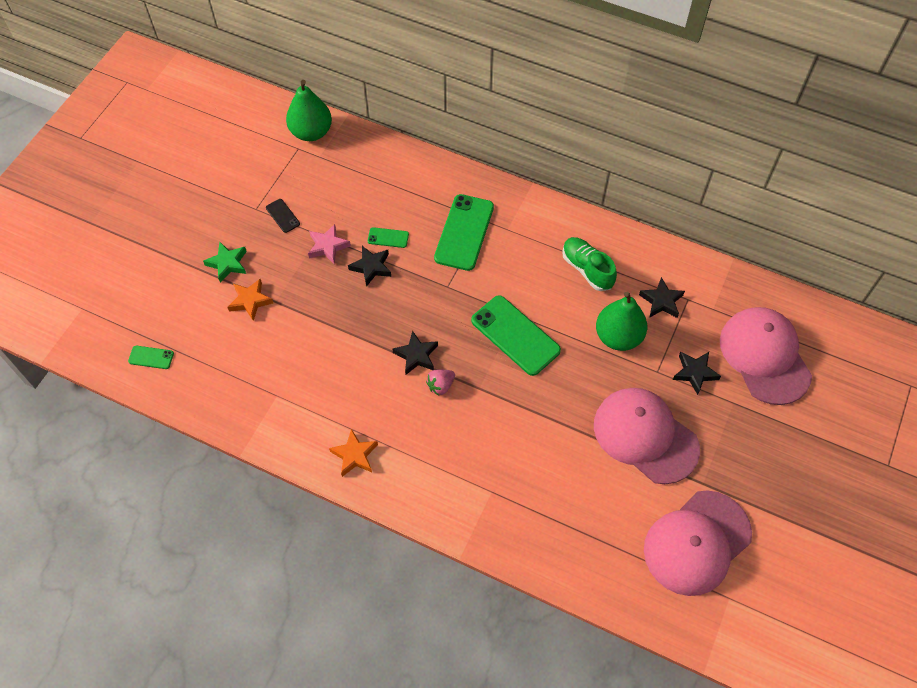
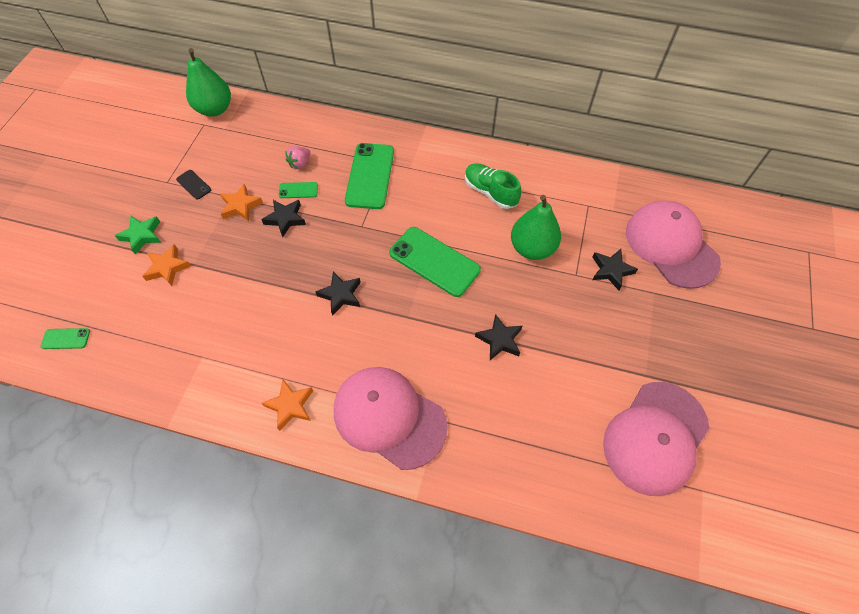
camera: 10 degrees left, 0 degrees up
pink star [308,224,351,264] -> orange star [220,184,263,222]
pink strawberry [426,369,455,395] -> pink strawberry moved to [285,146,311,169]
pink cap [594,388,700,484] -> pink cap moved to [334,367,448,470]
black star [639,277,685,318] -> black star moved to [475,314,522,360]

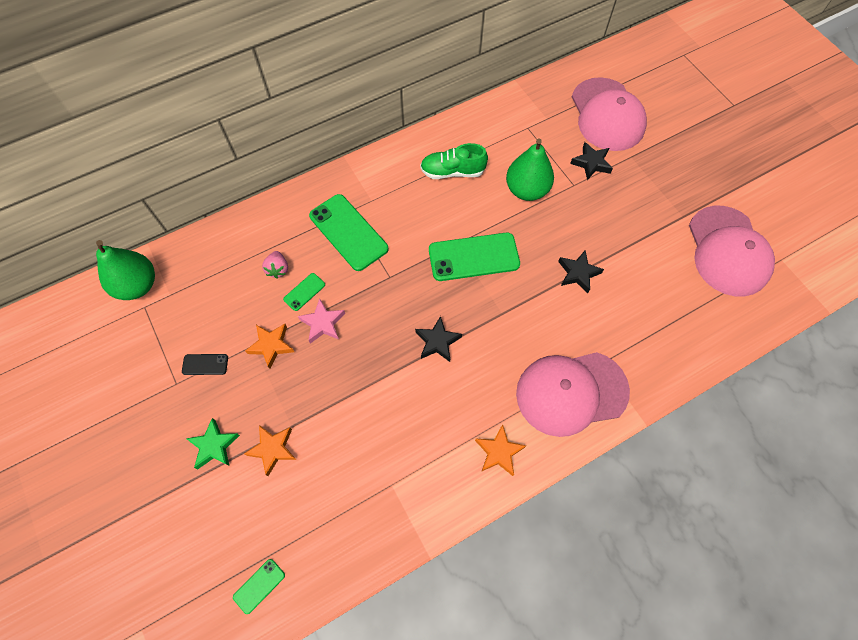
camera: 45 degrees left, 5 degrees up
black star [261,200,306,237] -> pink star [298,298,345,344]
pink cap [626,200,721,289] -> pink cap turned 120 degrees counterclockwise [572,77,647,151]

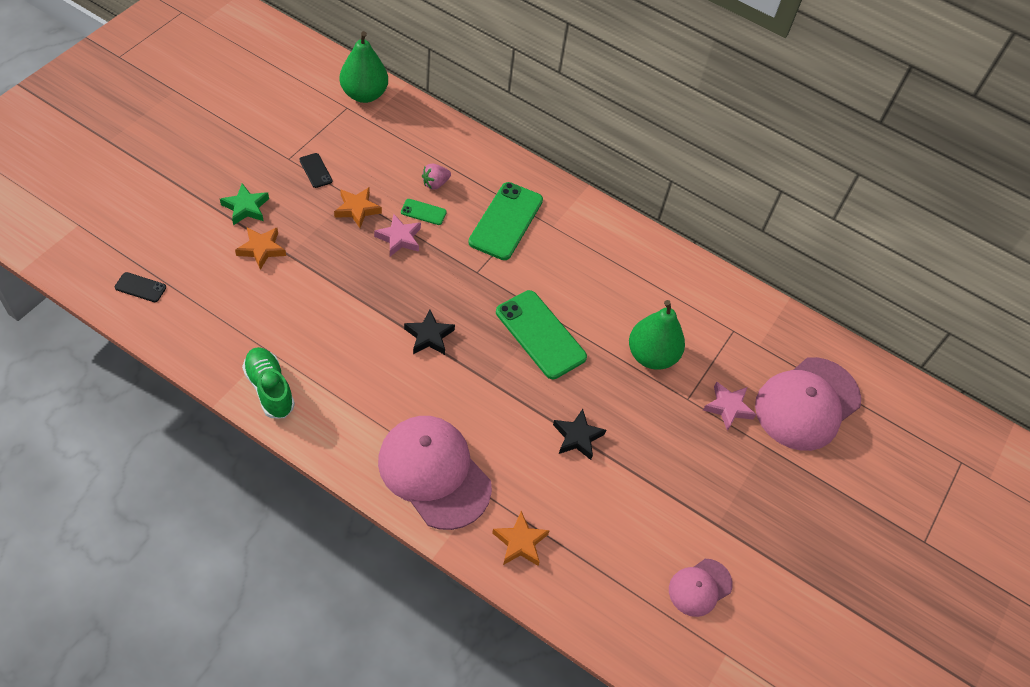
camera: 55 degrees right, 10 degrees down
green phone [233,559,285,614] -> black phone [115,272,166,302]
green shoe [420,143,488,179] -> green shoe moved to [242,347,295,418]
orange star [475,424,526,476] -> orange star moved to [492,511,550,566]
black star [570,142,613,180] -> pink star [703,381,756,431]
pink cap [689,206,775,297] -> pink cap [669,559,733,617], size x0.52

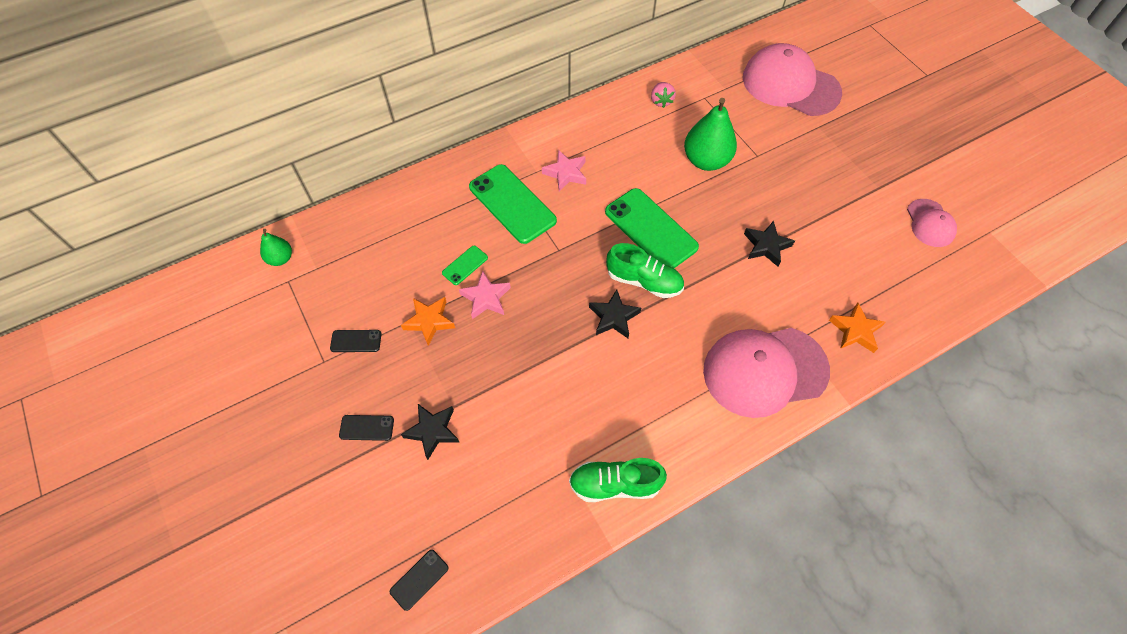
camera: 55 degrees left, 5 degrees up
green star [220,183,269,225] -> black phone [339,415,394,441]
orange star [235,228,286,270] -> black star [401,404,459,460]
green pear [340,31,388,103] -> green pear [260,229,292,266], size x0.54
pink strawberry [422,164,451,190] -> pink strawberry moved to [651,82,676,108]
green phone [496,290,587,379] -> green phone turned 60 degrees clockwise [605,188,699,268]
pink star [703,381,756,431] -> pink star moved to [542,150,586,191]
pink cap [755,357,861,451] -> pink cap turned 135 degrees clockwise [743,43,842,116]
none -> green shoe [606,243,684,298]

